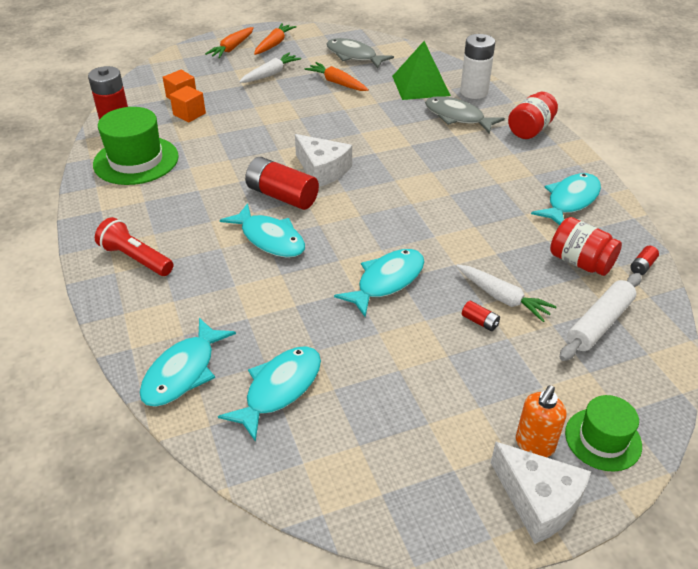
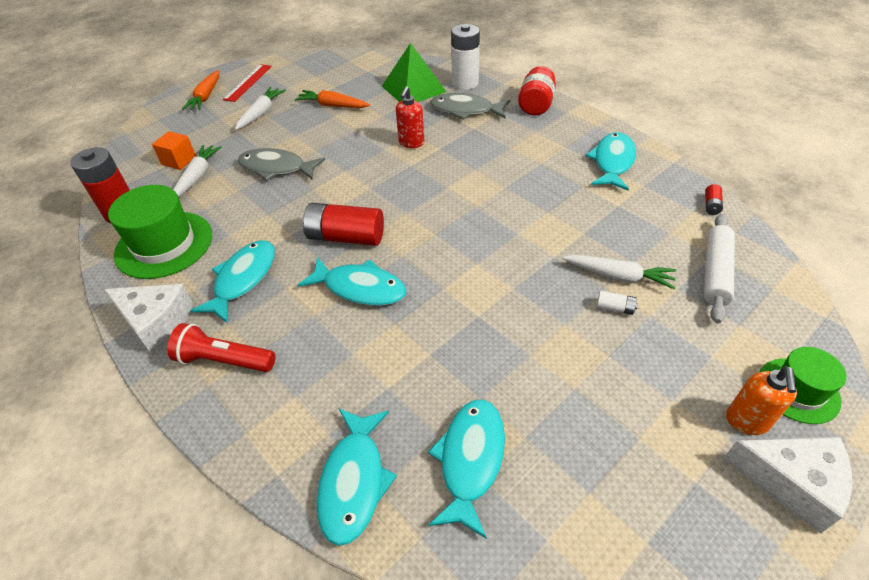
camera: 20 degrees left, 5 degrees up
orange cube [170,86,206,123] -> white carrot [173,145,222,197]
orange carrot [254,23,297,55] -> red ruler [223,64,272,102]
white cheese [295,134,352,187] -> white cheese moved to [104,284,193,353]
grey fish [326,38,394,68] -> grey fish moved to [238,148,325,181]
turquoise fish [334,249,424,317] -> turquoise fish moved to [190,240,275,323]
red battery [462,301,500,331] -> white battery [596,291,638,315]
red jar [550,217,622,276] -> none
none -> red soap dispenser [396,86,424,148]

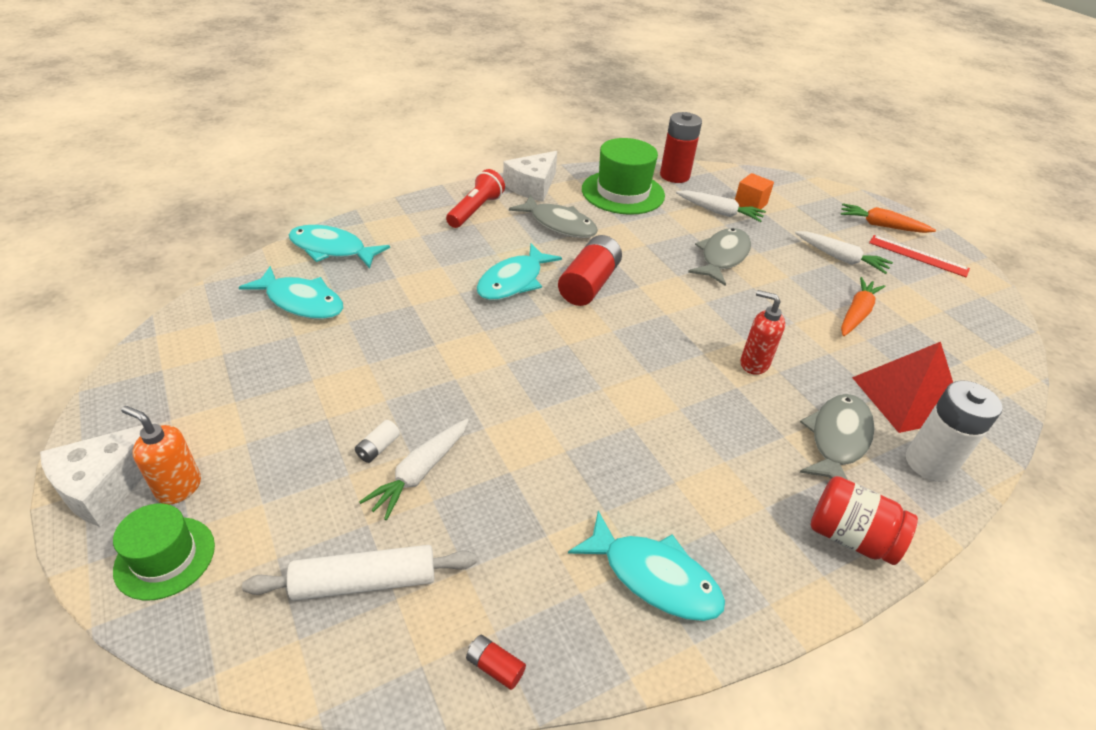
camera: 100 degrees right, 5 degrees down
turquoise fish [190,240,275,323] -> grey fish [509,195,598,238]
green pyramid [382,43,447,102] -> red pyramid [852,342,953,433]
white rolling pin [704,214,735,323] -> white rolling pin turned 45 degrees counterclockwise [242,545,477,601]

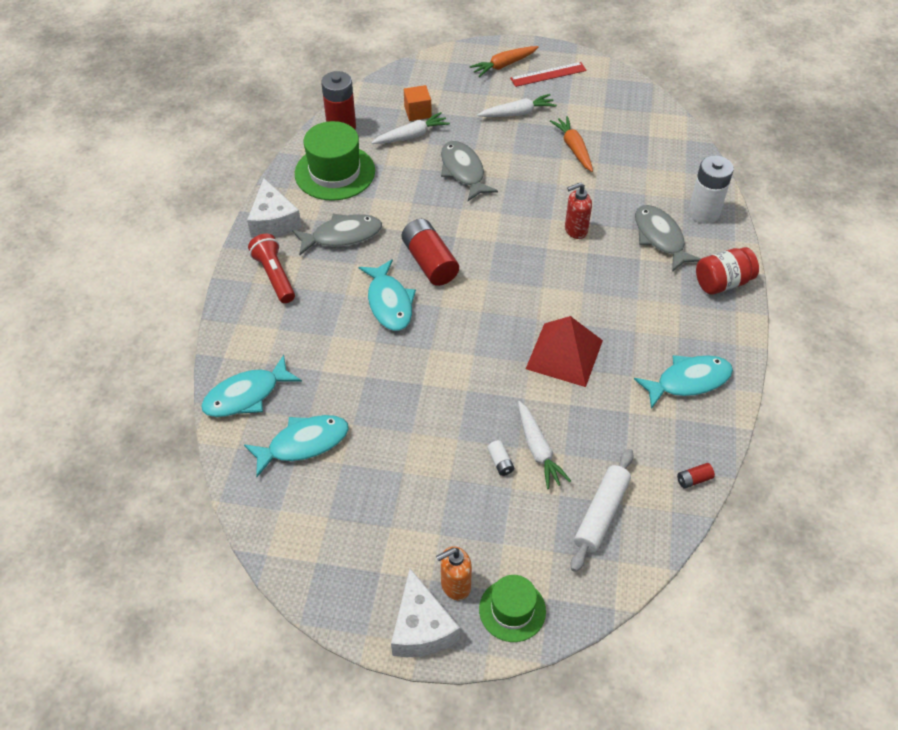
camera: 50 degrees left, 10 degrees up
red pyramid [852,342,953,433] -> red pyramid moved to [526,316,603,387]

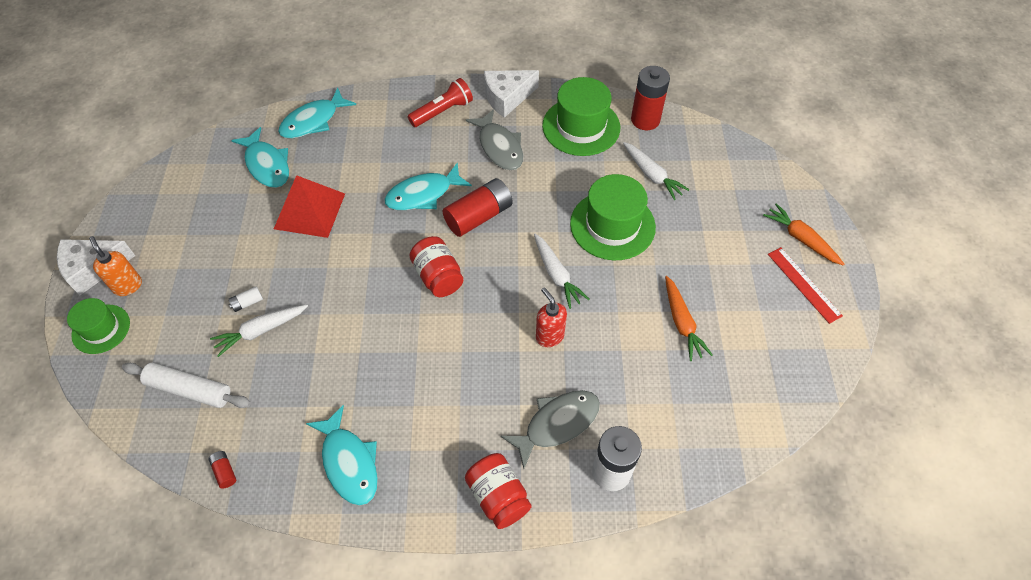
camera: 80 degrees right, 5 degrees up
turquoise fish [201,355,302,417] -> turquoise fish turned 90 degrees counterclockwise [278,88,356,138]
orange cube [404,85,432,121] -> none
grey fish [441,141,498,201] -> green hat [570,174,656,260]
white carrot [477,94,557,117] -> white carrot moved to [534,234,589,309]
red pyramid [526,316,603,387] -> red pyramid moved to [274,175,345,238]
orange carrot [550,116,593,172] -> orange carrot turned 105 degrees clockwise [665,276,713,361]
none -> red jar [409,236,463,297]

